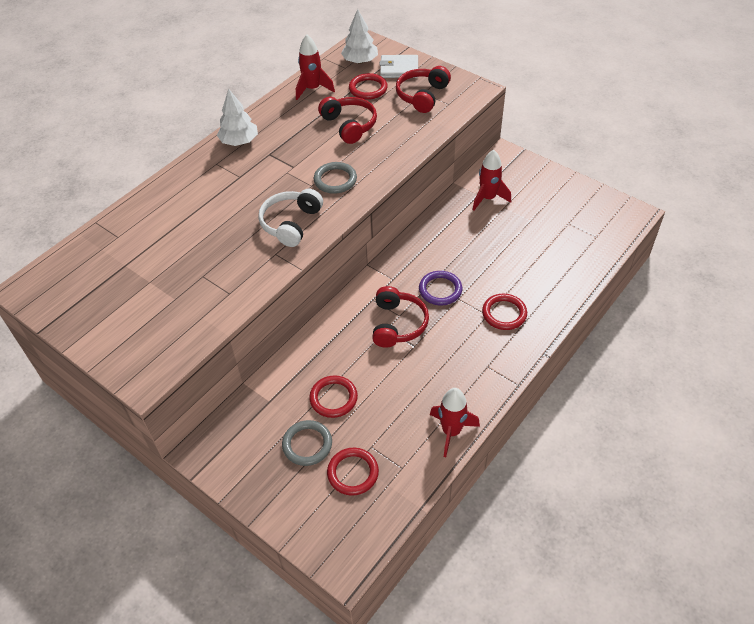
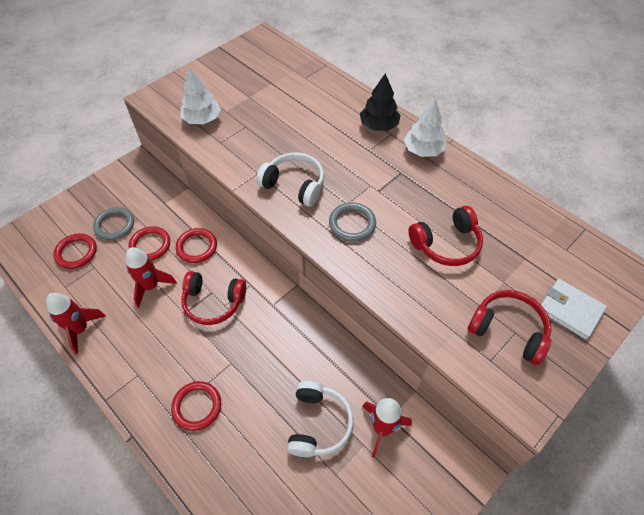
camera: 95 degrees right, 5 degrees up
red rocket [296,35,335,100] -> red rocket moved to [126,247,177,308]
white tree [341,9,378,64] -> white tree moved to [180,67,221,124]
red ring [349,73,388,100] -> red ring moved to [176,228,217,263]
white wallet [379,55,418,78] -> white wallet turned 60 degrees counterclockwise [541,279,607,340]
purple ring [419,271,462,305] -> none
none -> white headphones [287,381,354,457]
none -> black tree [360,73,401,131]

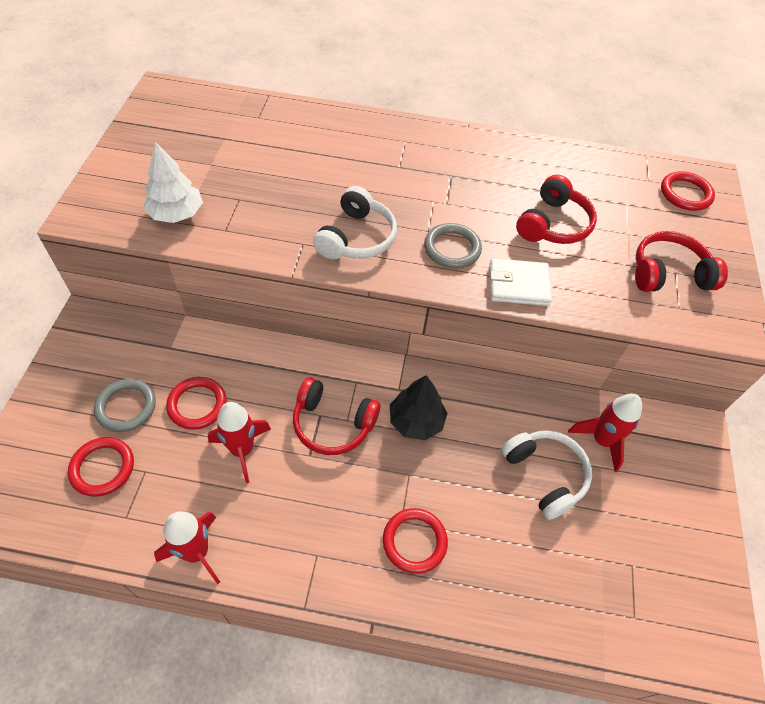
camera: 40 degrees left, 0 degrees up
red ring [176,228,217,263] -> red ring moved to [661,171,715,211]
red headphones [181,271,246,325] -> red headphones turned 45 degrees clockwise [293,377,380,455]
white headphones [256,152,324,207] -> white headphones turned 120 degrees clockwise [313,186,397,259]
black tree [360,73,401,131] -> black tree moved to [390,375,447,440]
white tree [404,99,446,157] -> none
white wallet [541,279,607,340] -> white wallet moved to [489,258,552,306]

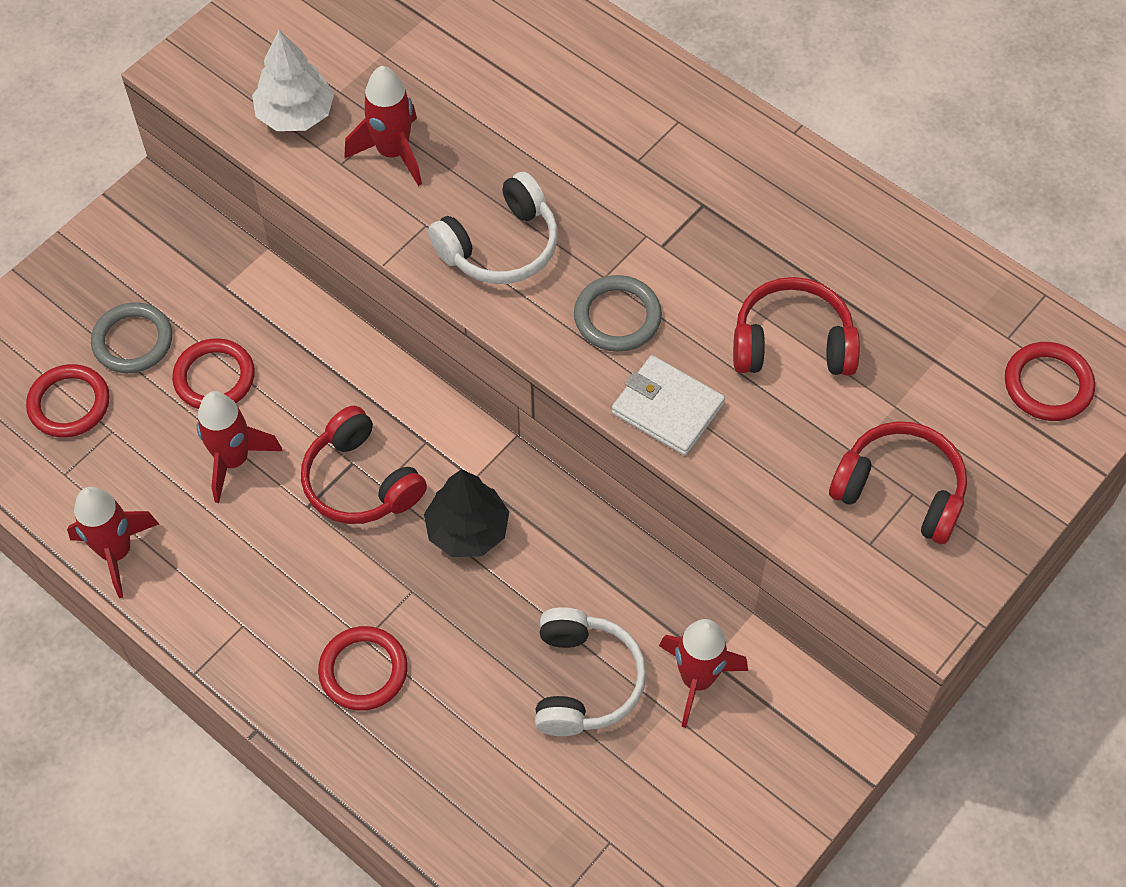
camera: 35 degrees right, 5 degrees up
red headphones [516,175,597,244] -> red headphones turned 150 degrees counterclockwise [733,277,860,376]
none -> red rocket [345,66,422,186]

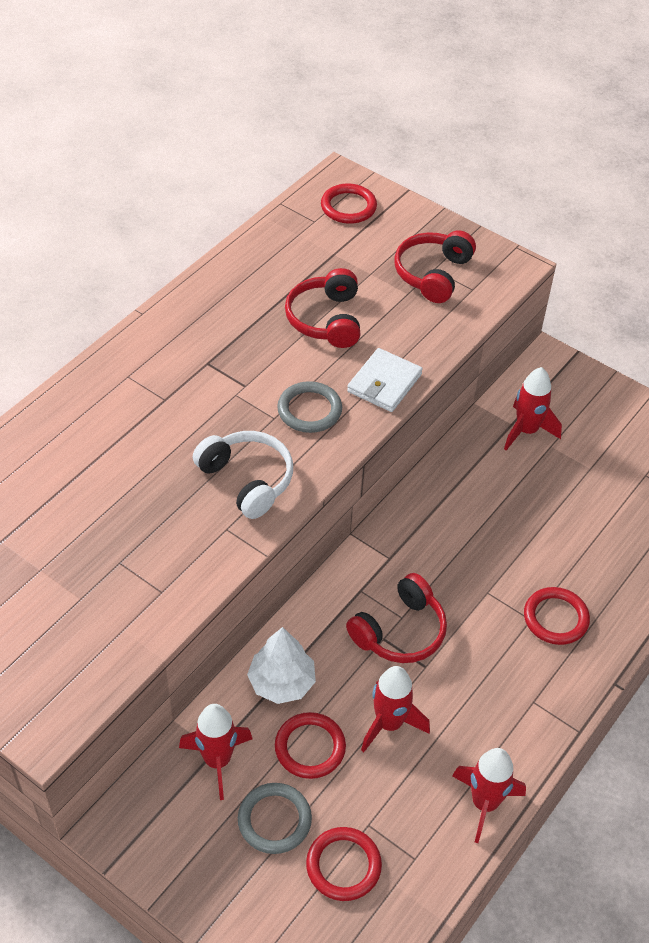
camera: 95 degrees left, 10 degrees down
white tree [252,30,334,131] -> white tree moved to [247,627,316,704]
red rocket [345,66,422,186] -> red rocket moved to [179,704,252,800]
black tree [424,469,509,557] -> none
white headphones [535,607,646,736] -> none

